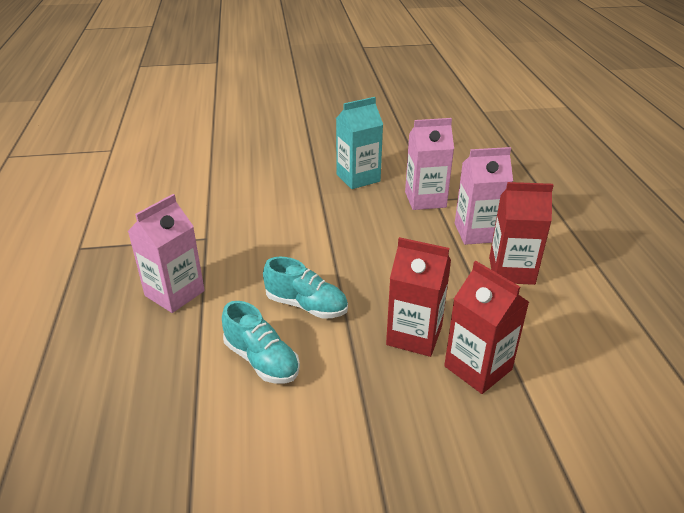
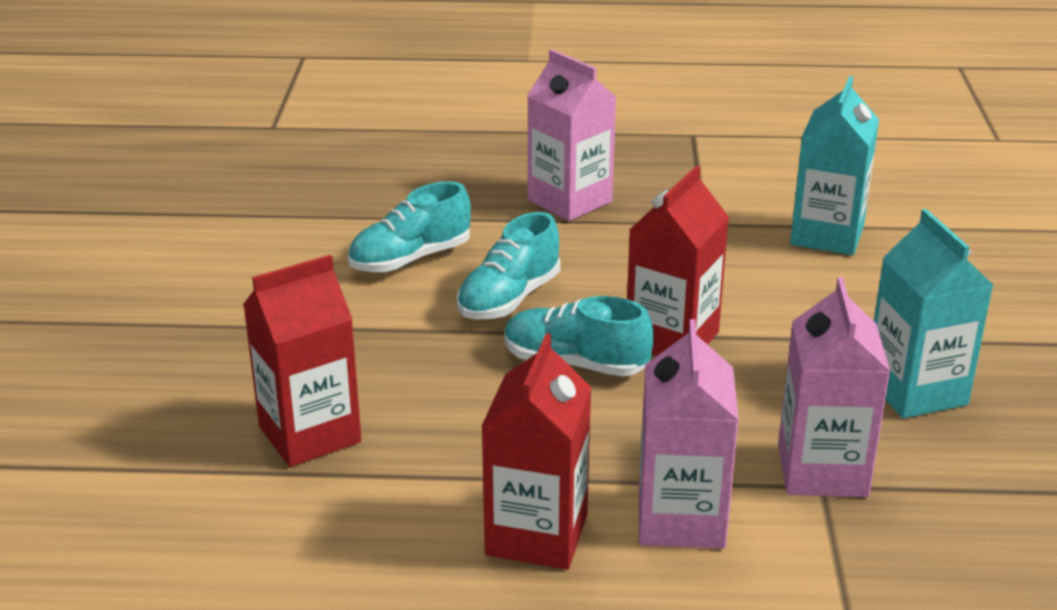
camera: 100 degrees right, 5 degrees down
red carton [386,237,451,357] -> red carton moved to [627,166,729,356]
none -> turquoise shoe [504,296,654,377]
none -> turquoise carton [790,76,879,255]

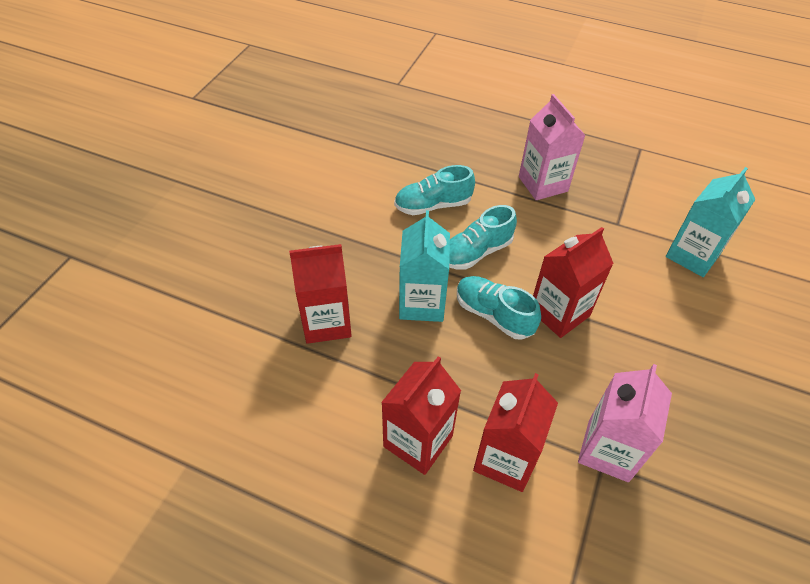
camera: 20 degrees right, 20 degrees up
pink carton [639,319,739,549] -> red carton [473,373,558,492]
turquoise carton [874,209,993,418] -> turquoise carton moved to [399,210,450,322]

